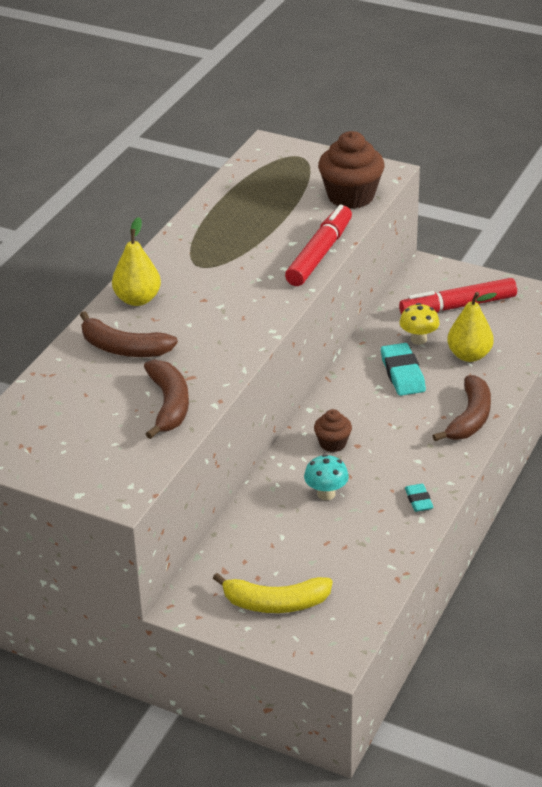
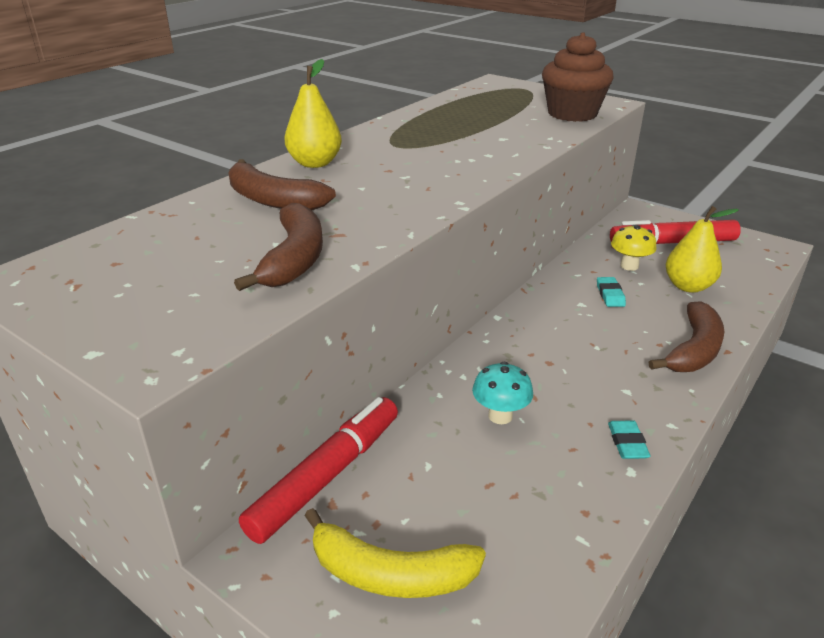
camera: 10 degrees right, 5 degrees down
red marker [285,204,352,286] -> red marker moved to [239,397,398,544]
brown cupcake [314,409,352,452] -> none
turquoise eraser [381,343,426,396] -> turquoise eraser [597,277,626,307], size x0.57

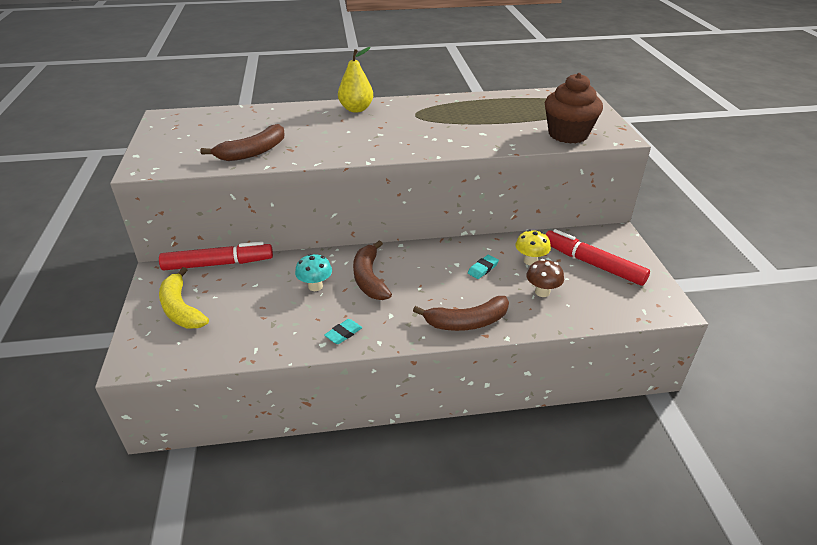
camera: 45 degrees right, 5 degrees up
brown banana [228,159,336,210] -> brown banana moved to [353,240,392,300]
yellow pear [666,206,739,293] -> brown mushroom [526,259,564,297]

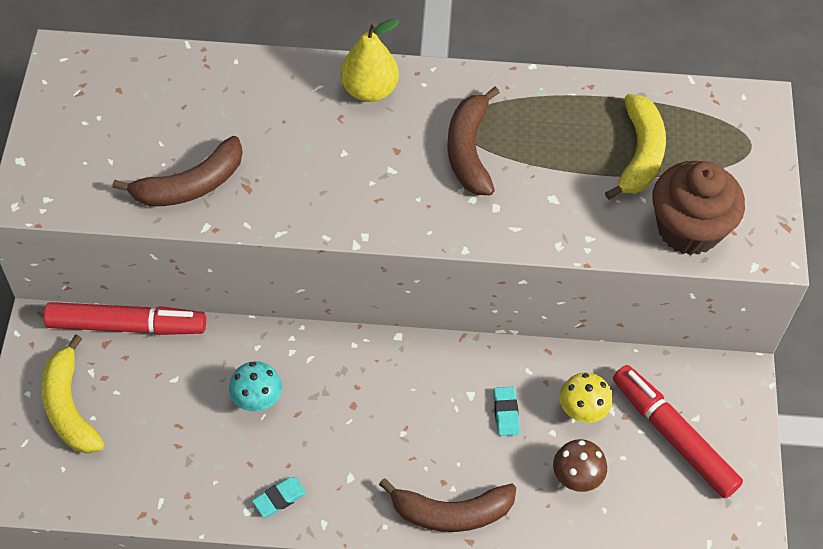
camera: 10 degrees right, 20 degrees up
brown banana [353,240,392,300] -> brown banana moved to [447,87,500,195]
turquoise eraser [468,255,499,279] -> turquoise eraser turned 60 degrees counterclockwise [493,387,520,436]
none -> yellow banana [605,94,666,200]

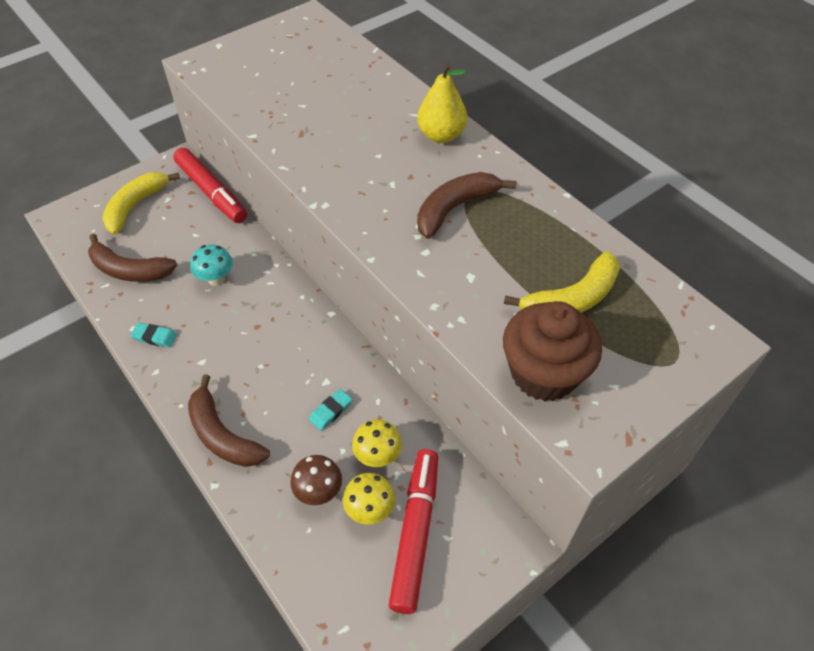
camera: 50 degrees right, 5 degrees down
brown banana [112,136,243,206] -> brown banana moved to [88,234,177,282]
none -> yellow mushroom [343,473,395,525]

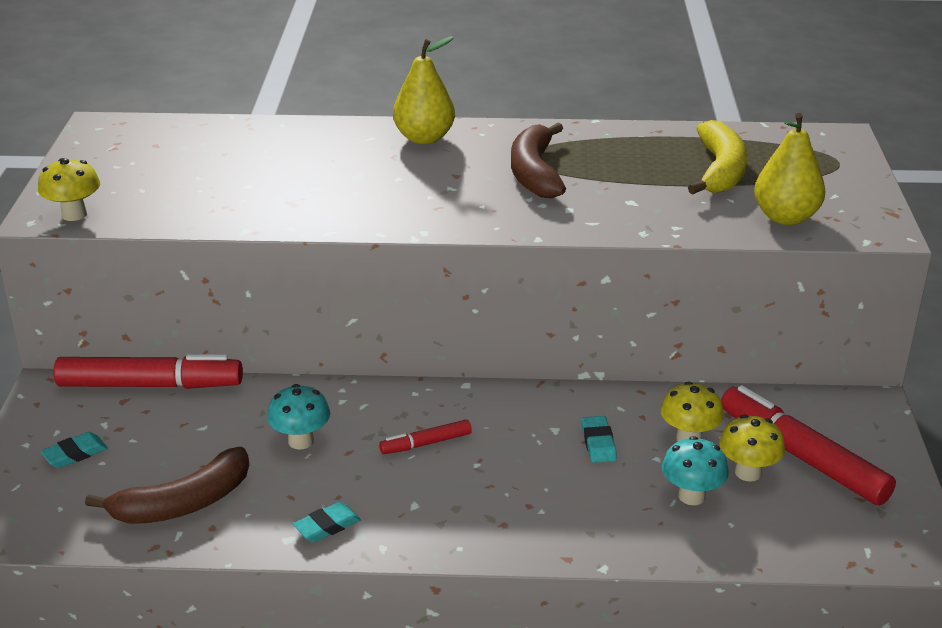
camera: 50 degrees left, 20 degrees down
yellow banana [102,172,180,234] -> turquoise eraser [41,432,108,468]
brown banana [188,375,270,467] -> none
brown mushroom [290,455,342,505] -> turquoise mushroom [662,436,729,505]
brown cupcake [503,301,602,401] -> yellow pear [754,113,825,225]
none -> yellow mushroom [38,158,100,221]
none -> red marker [379,420,472,454]

